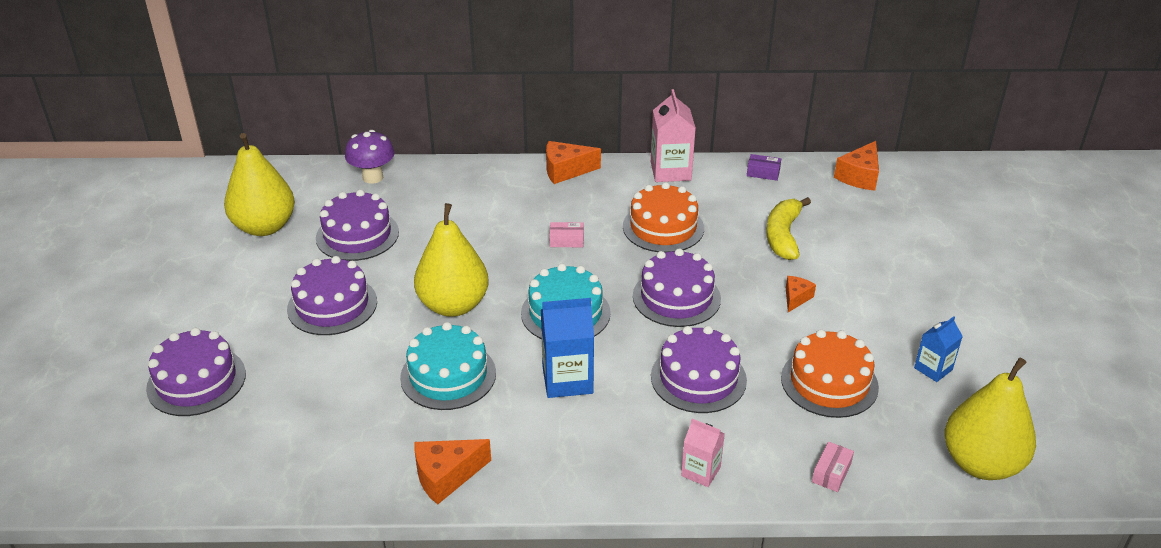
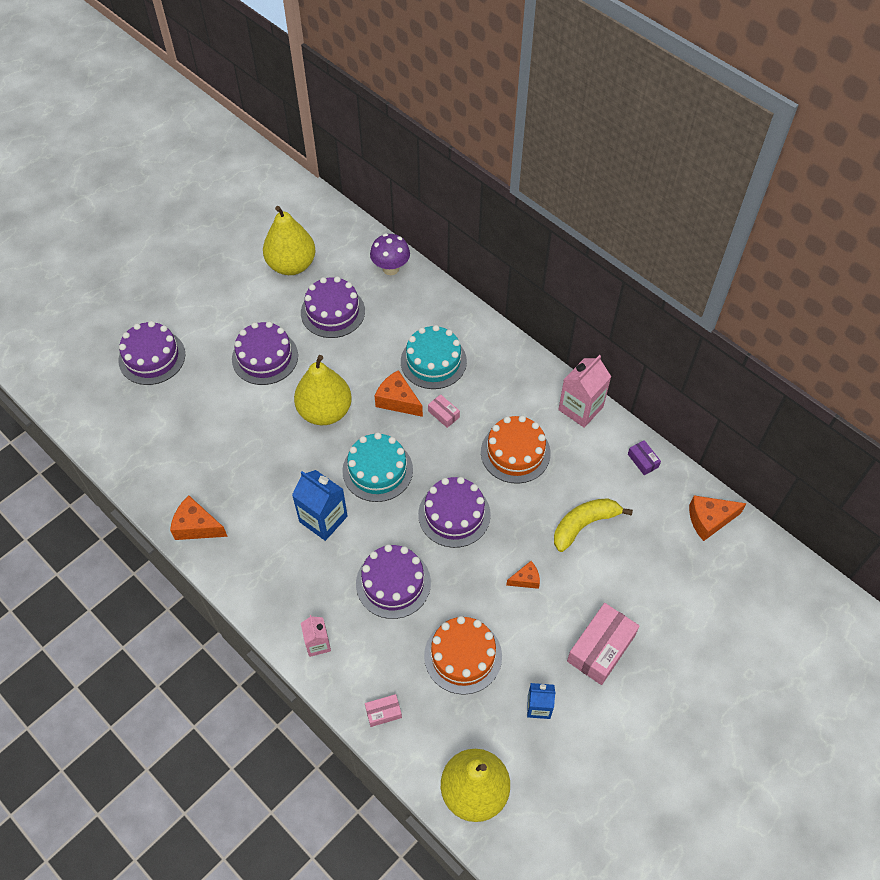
camera: 45 degrees right, 20 degrees up
turquoise cake [400,322,496,410] -> turquoise cake moved to [401,325,467,389]
orange cheese [546,141,601,184] -> orange cheese moved to [375,370,423,417]
none -> pink box [567,603,640,685]

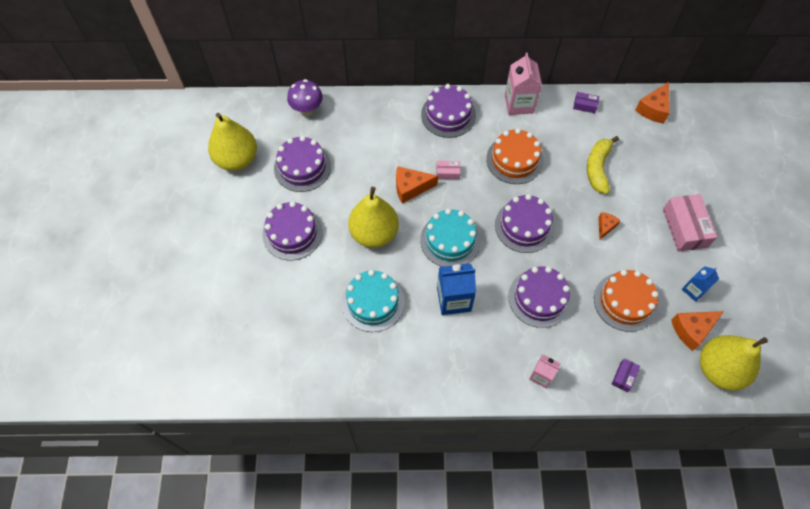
camera: 45 degrees left, 5 degrees up
purple cake [118,321,186,385] -> purple cake moved to [421,84,476,138]
orange cheese [170,495,228,540] -> orange cheese moved to [671,311,724,351]
pink box [365,694,402,727] -> purple box [612,358,640,392]
turquoise cake [401,325,467,389] -> turquoise cake moved to [342,270,405,332]

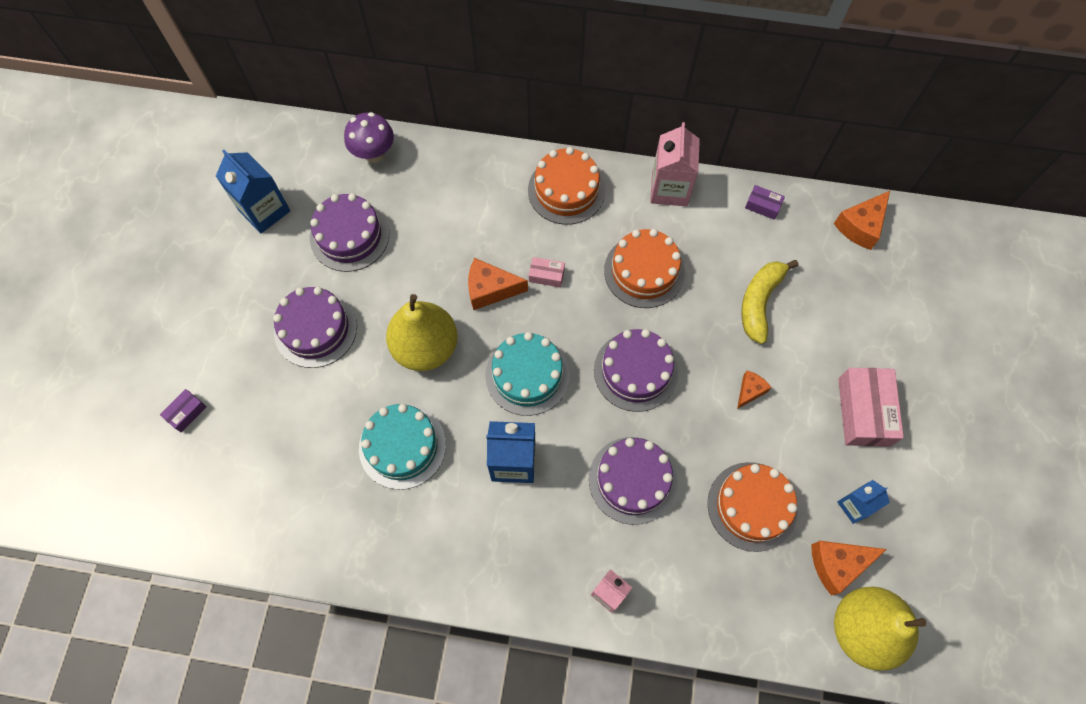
camera: 10 degrees right, 5 degrees up
yellow pear [208,113,257,171] -> blue carton [216,150,290,233]
purple cake [421,84,476,138] -> orange cake [528,147,605,225]
purple box [612,358,640,392] -> purple box moved to [160,389,207,433]

